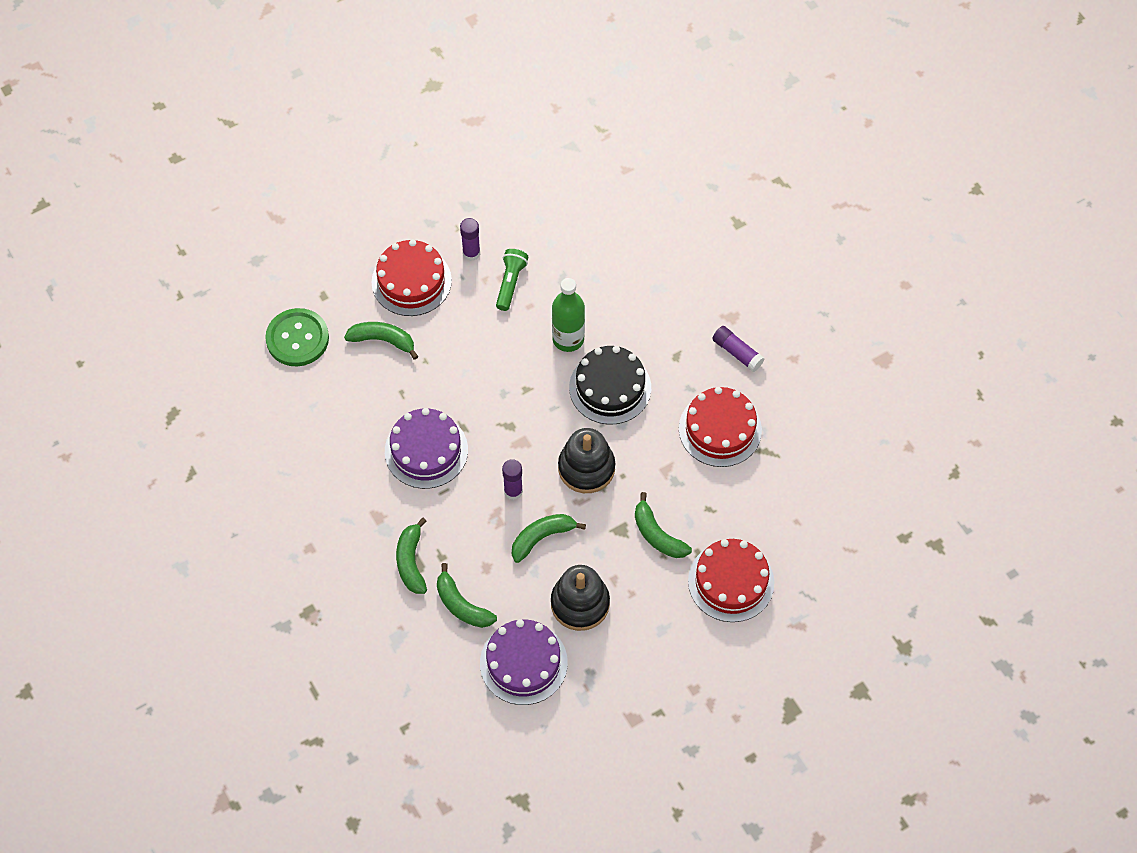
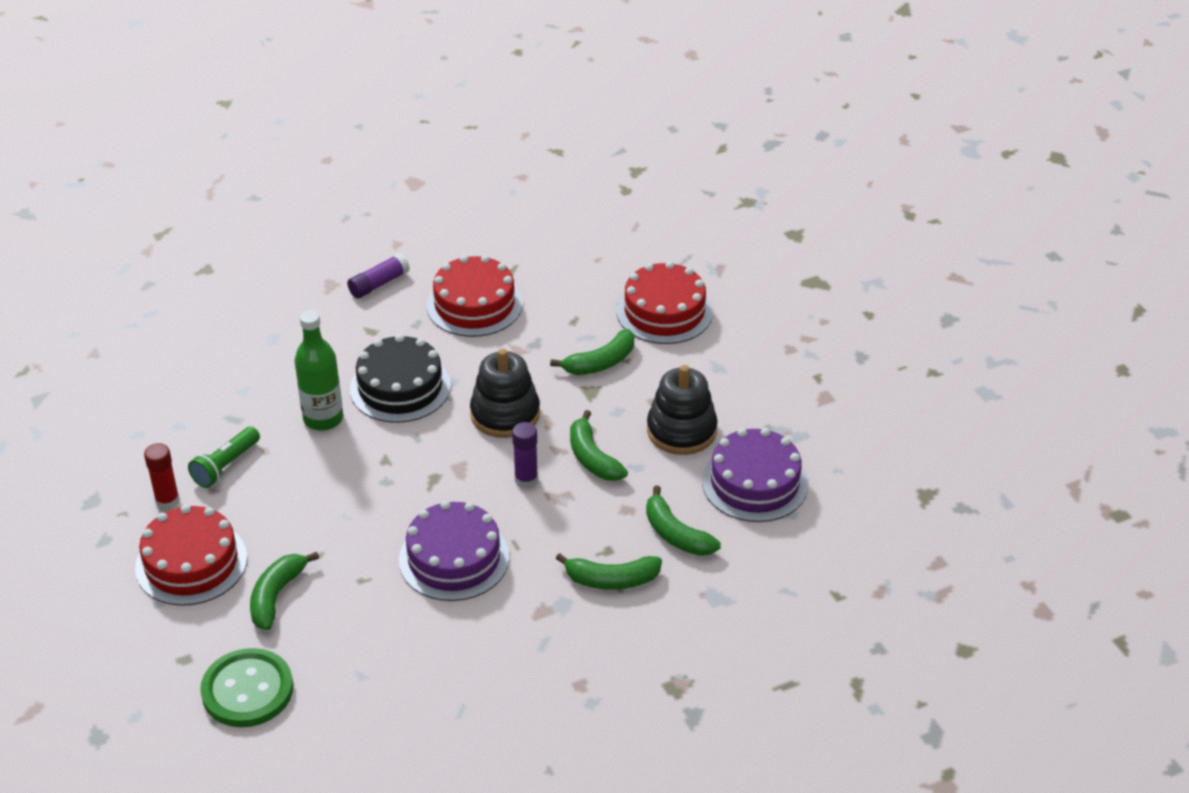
camera: 85 degrees left, 20 degrees down
green banana [437,563,497,628] -> green banana turned 90 degrees clockwise [646,486,721,556]
purple glue stick [460,218,480,261] -> red glue stick [144,443,180,510]
green flashlight [496,249,528,311] -> green flashlight turned 75 degrees counterclockwise [188,427,260,488]

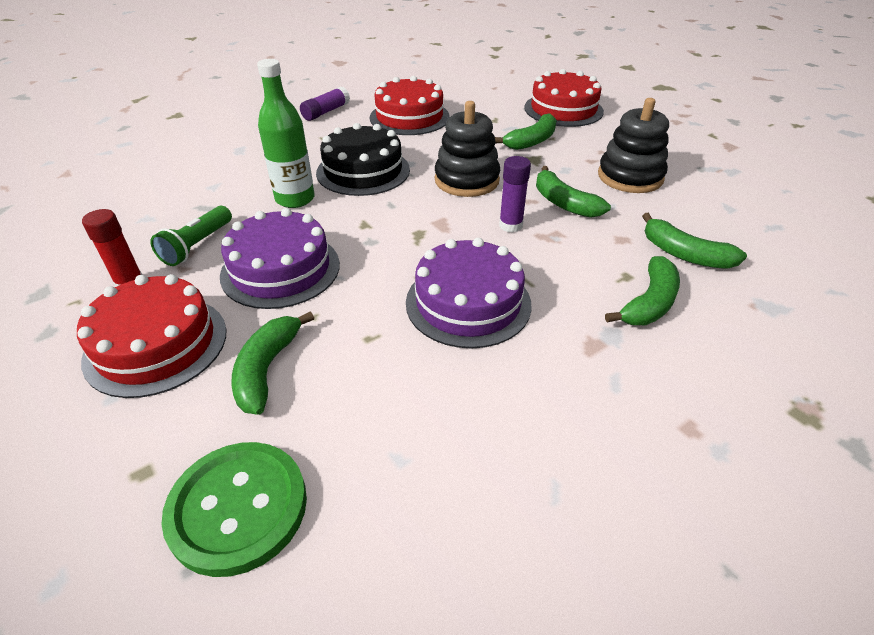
camera: 10 degrees left, 0 degrees up
green banana [556,553,662,590] -> green banana turned 45 degrees counterclockwise [605,256,680,325]
purple cake [702,428,808,522] -> purple cake moved to [220,208,340,309]

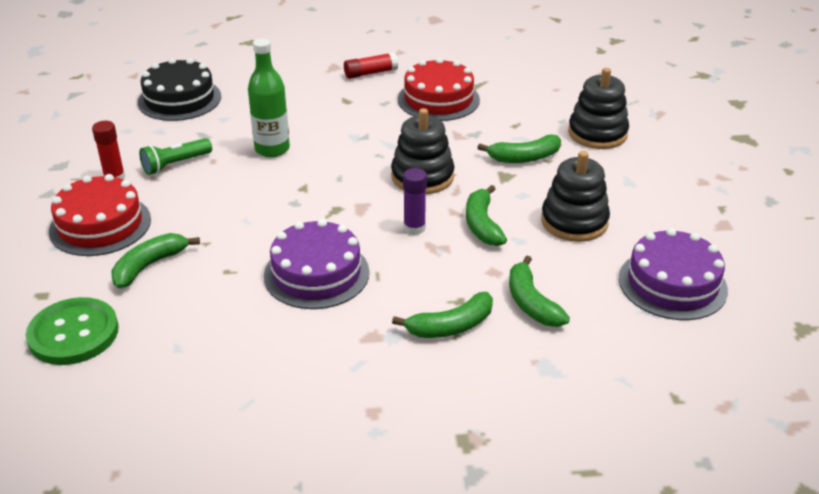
camera: 30 degrees right, 5 degrees down
purple cake [220,208,340,309] -> purple cake moved to [619,228,728,320]
purple glue stick [300,86,350,121] -> red glue stick [344,52,398,79]
black cake [316,123,410,196] -> black cake moved to [138,58,221,121]
red cake [524,69,604,127] -> black stacking toy [568,68,629,149]

